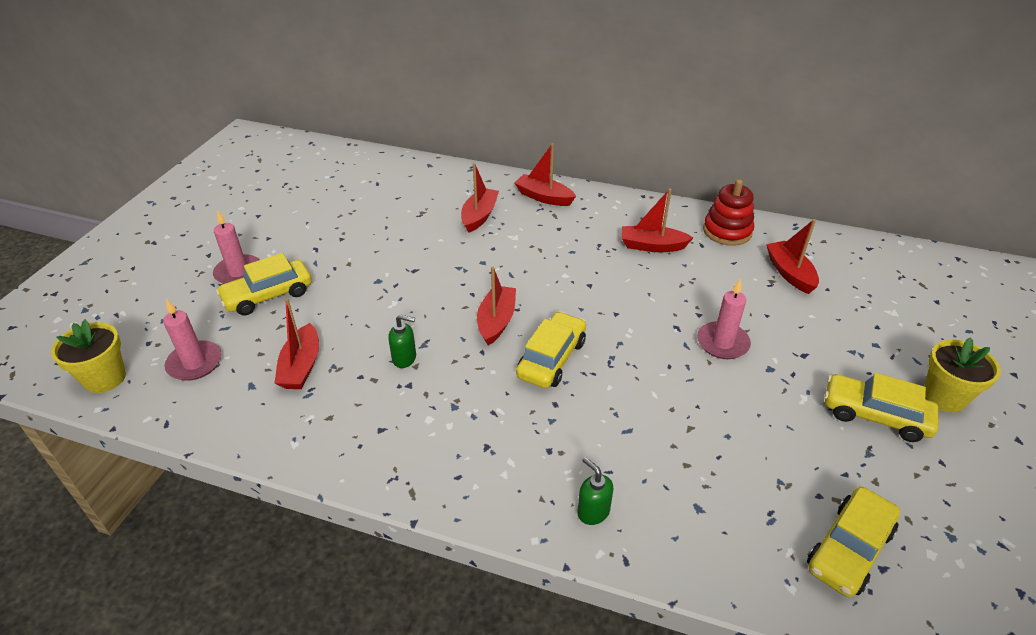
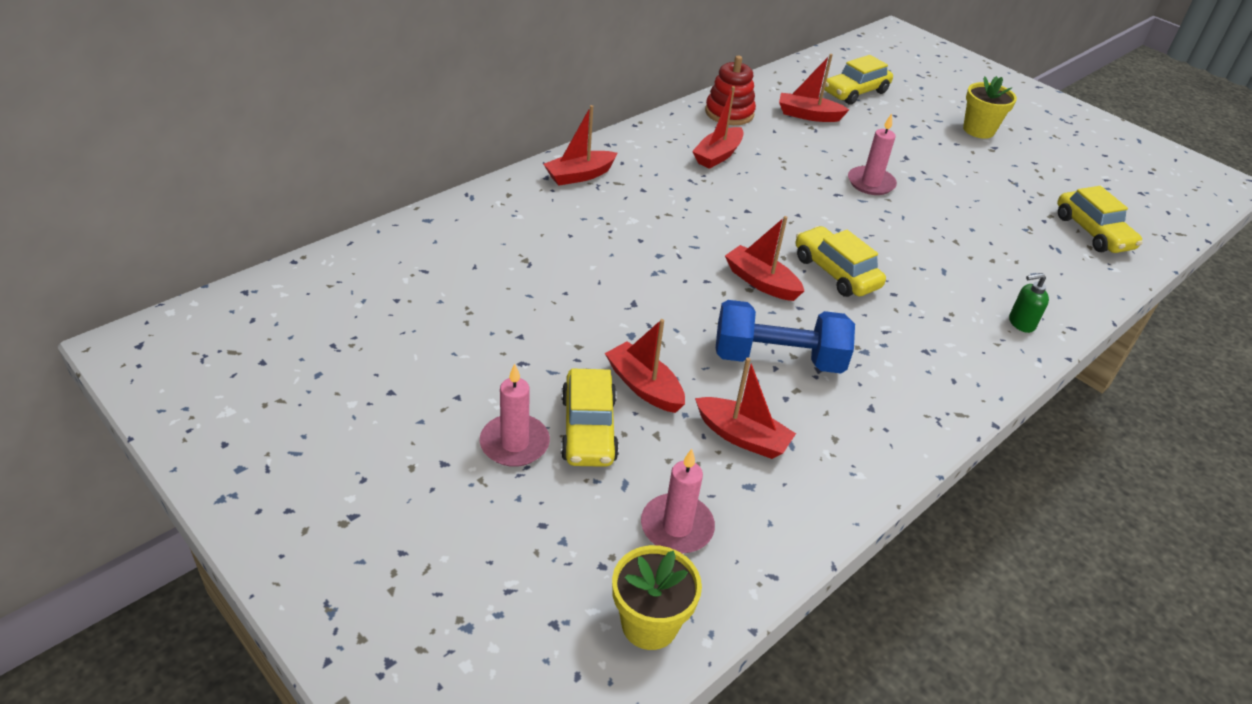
camera: 65 degrees left, 0 degrees up
green soap dispenser [388,315,416,368] -> blue dumbbell [716,300,855,373]
red boat [461,163,499,233] -> red boat moved to [605,319,685,413]
yellow car [824,373,939,442] -> yellow car moved to [824,55,893,105]

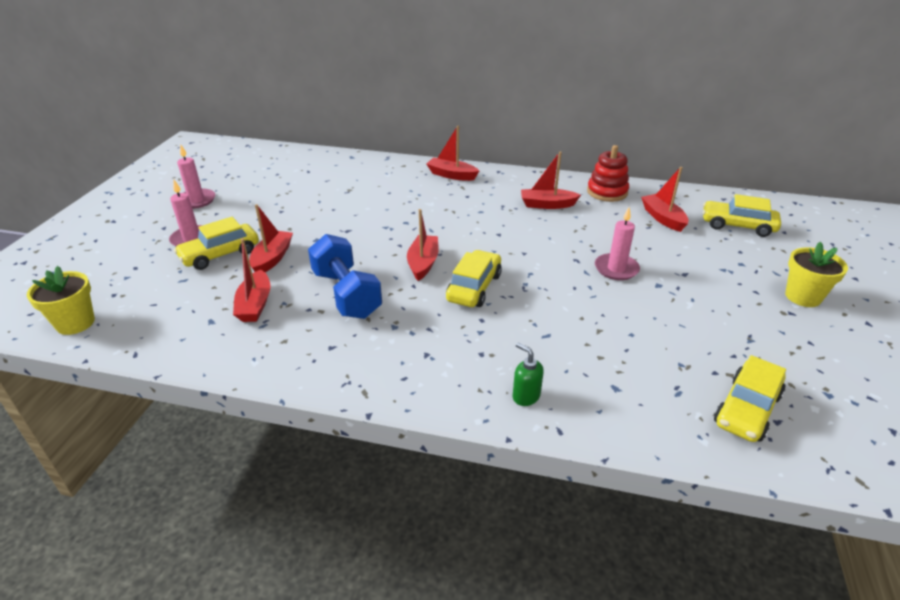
camera: 60 degrees right, 5 degrees down
pink candle [641,449,715,553] -> pink candle moved to [177,145,215,209]

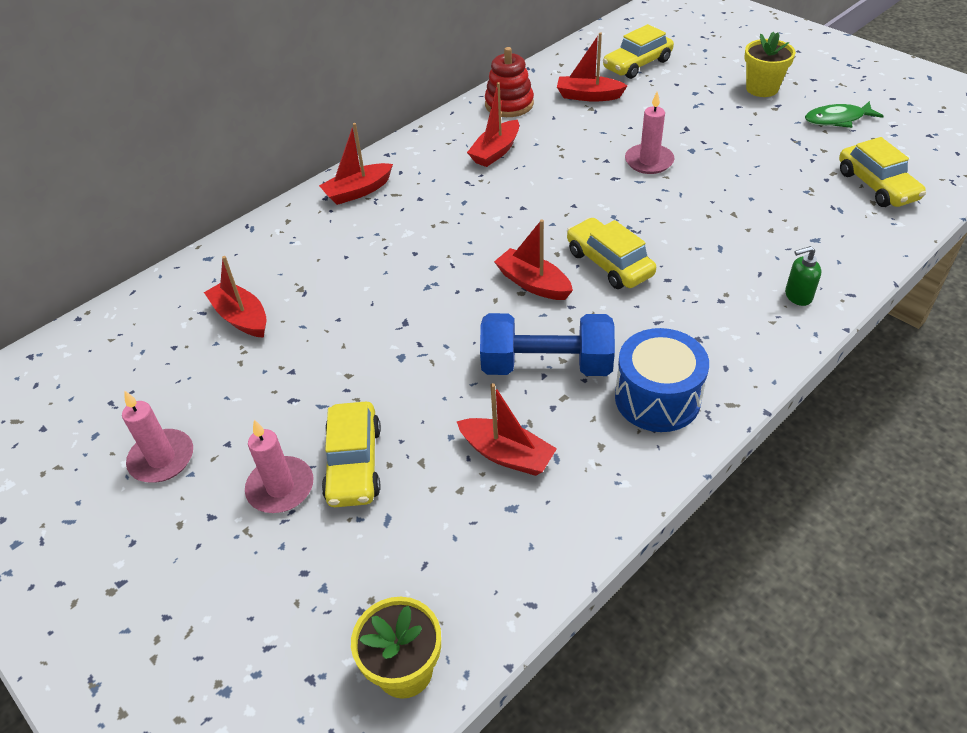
camera: 55 degrees left, 10 degrees up
red boat [249,204,293,272] -> red boat moved to [204,256,267,338]
none -> blue drum [615,328,709,432]
none -> green fish [805,101,884,128]

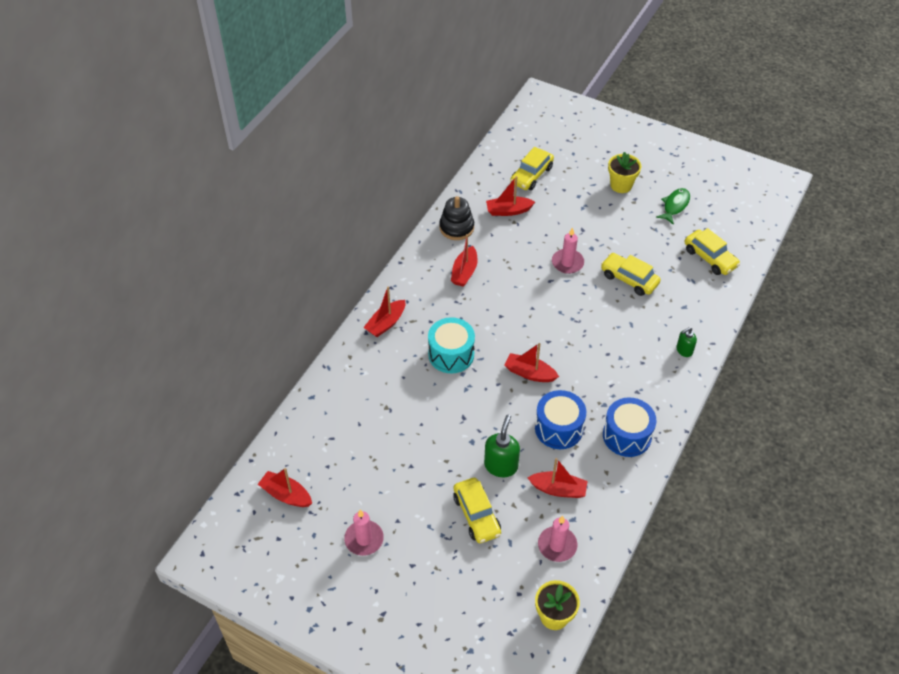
camera: 20 degrees left, 5 degrees up
red boat [204,256,267,338] -> red boat moved to [258,468,312,507]
pink candle [245,420,313,513] -> pink candle moved to [538,516,577,562]
blue dumbbell [480,313,615,376] -> blue drum [535,390,586,449]
red stacking toy [485,47,534,117] -> black stacking toy [439,196,474,240]
yellow car [567,218,656,289] -> yellow car moved to [601,253,661,296]
green fish [805,101,884,128] -> green fish turned 150 degrees clockwise [656,188,690,225]
none -> turquoise drum [428,317,475,373]
none -> green soap dispenser [484,415,520,477]

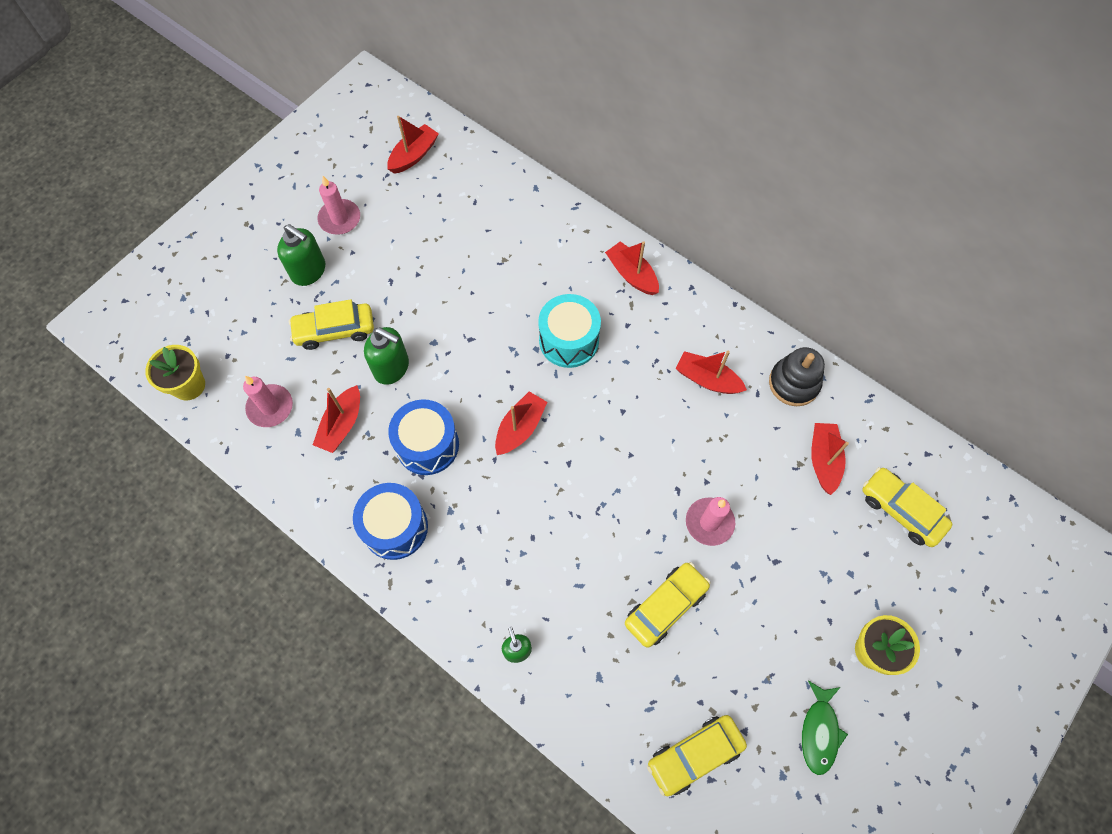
camera: 100 degrees right, 15 degrees up
green fish [656,188,690,225] -> green fish turned 60 degrees clockwise [802,681,848,775]
none -> green soap dispenser [277,224,325,286]

